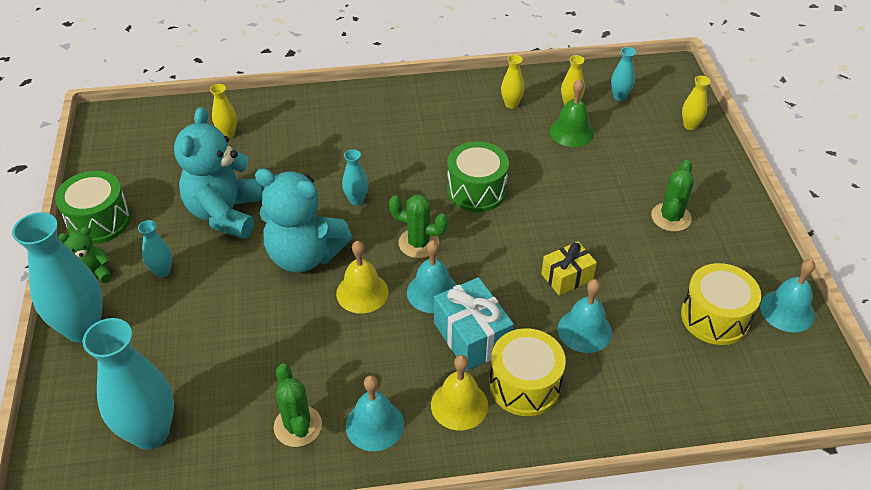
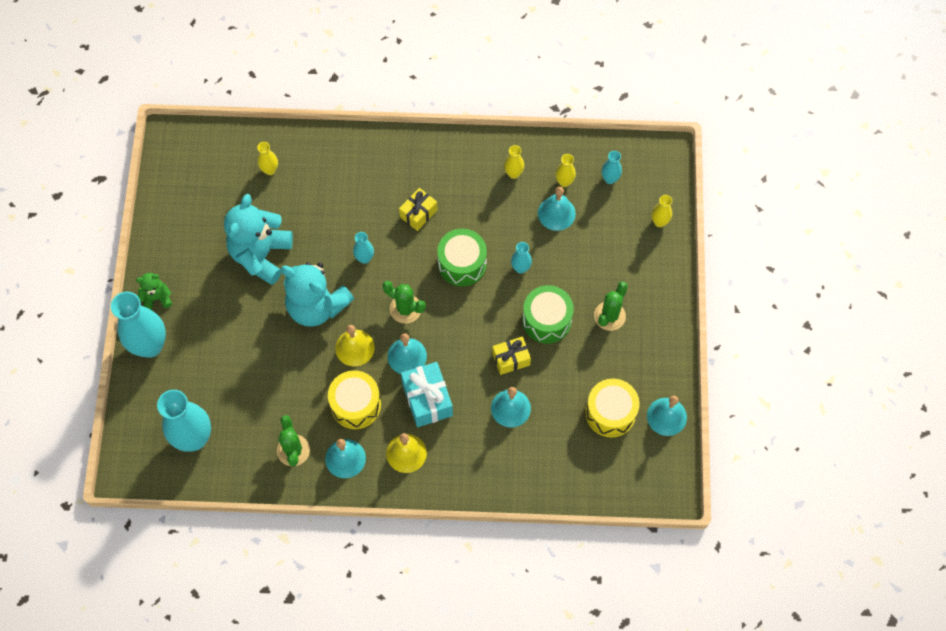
camera: 10 degrees right, 20 degrees up
green drum [55,171,131,244] -> green drum moved to [522,285,574,344]
turquoise vase [138,220,172,277] -> turquoise vase moved to [511,242,532,274]
yellow drum [489,328,566,416] -> yellow drum moved to [328,370,381,429]
green bell [550,79,594,147] -> turquoise bell [538,187,576,231]
none -> yellow gift [399,188,437,231]

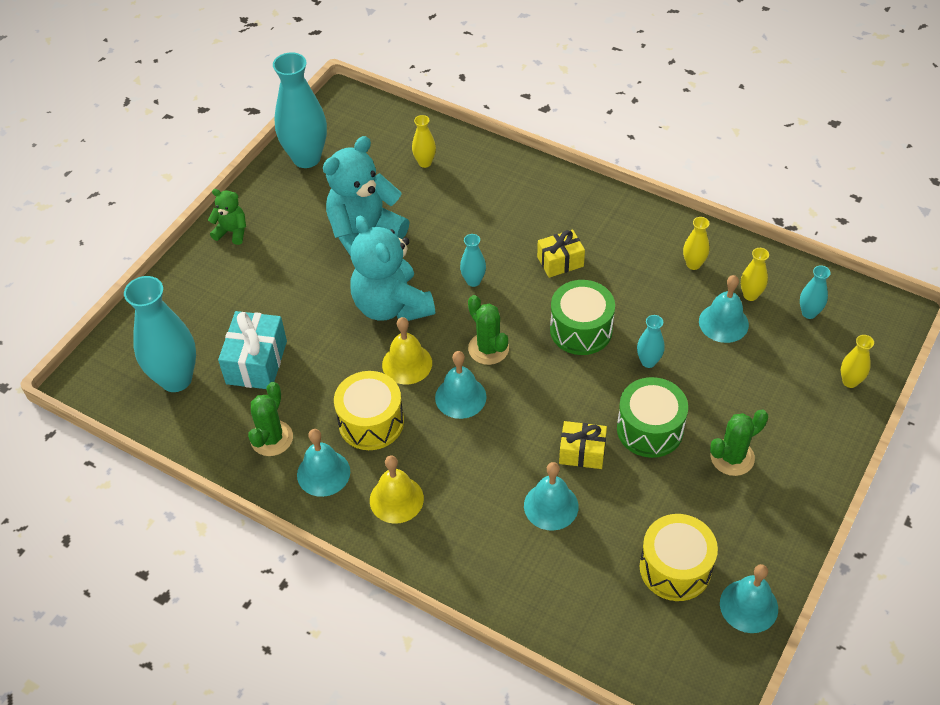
camera: 30 degrees right, 15 degrees down
turquoise vase [111,292,166,358] -> turquoise vase moved to [273,52,327,168]
turquoise gift [401,362,453,427] -> turquoise gift moved to [218,311,287,389]

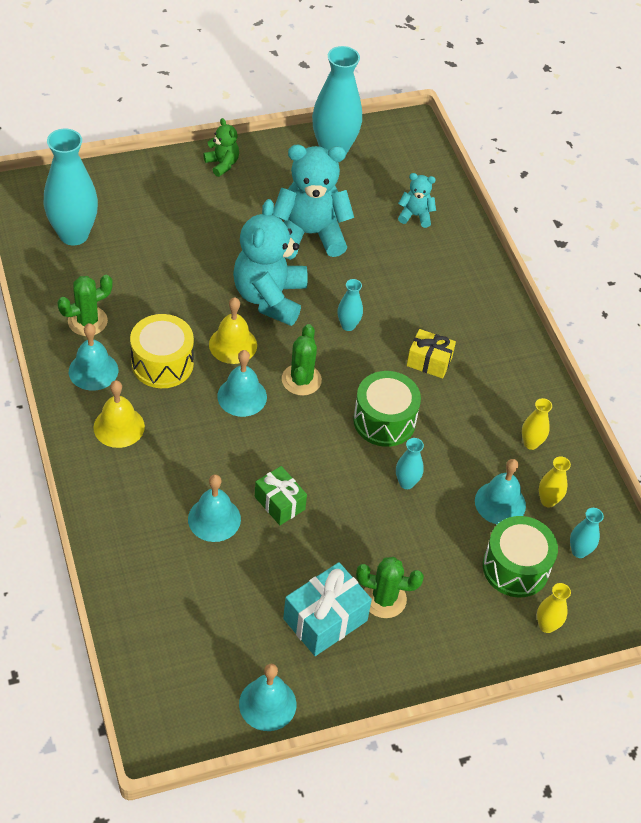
camera: 35 degrees right, 0 degrees up
turquoise gift [218,311,287,389] -> turquoise gift moved to [283,562,372,656]
yellow vase [412,115,436,168] -> turquoise teddy bear [398,173,436,228]
yellow gift [559,421,607,469] -> green gift [255,466,307,525]
green drum [617,377,688,458] -> green drum moved to [483,516,558,597]
yellow drum [640,514,718,601] -> none

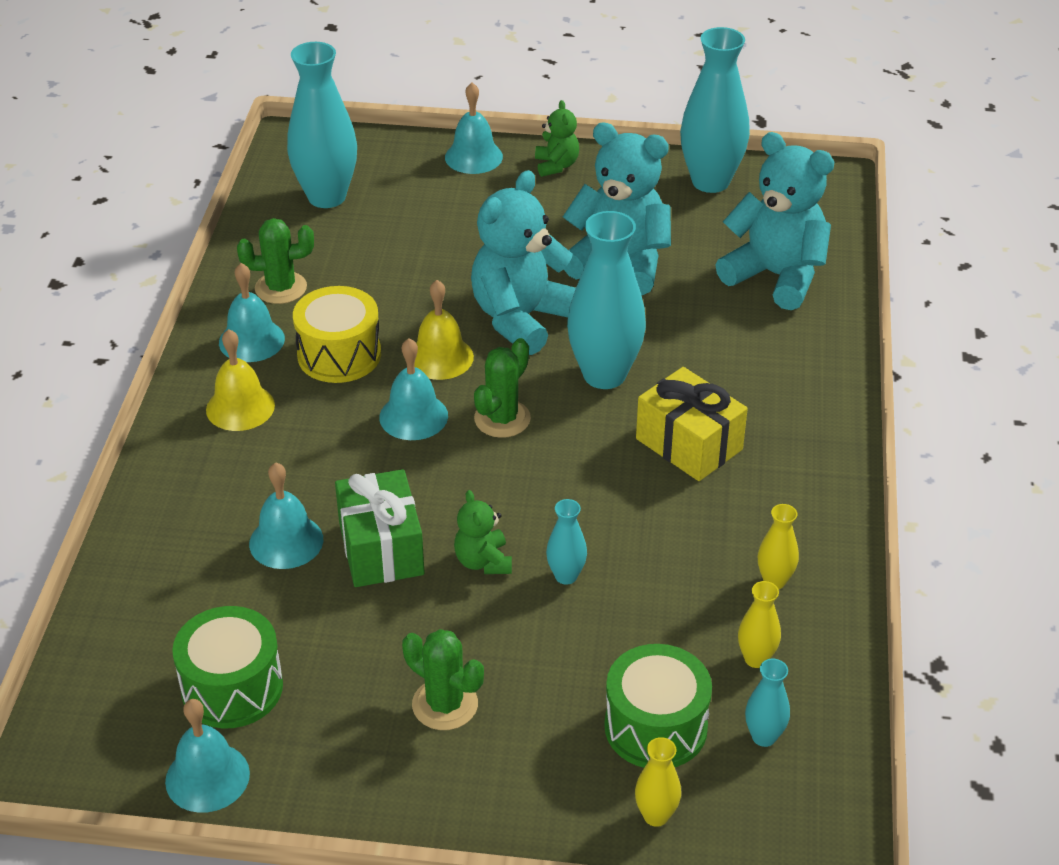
camera: 30 degrees right, 10 degrees down
green gift [255,466,307,525] -> green gift [335,469,425,587], size x1.52
turquoise gift [283,562,372,656] -> none
turquoise vase [337,279,363,331] -> turquoise vase [567,211,646,389], size x2.13
green drum [353,371,421,447] -> green drum moved to [172,606,283,728]
turquoise teddy bear [398,173,436,228] -> turquoise teddy bear [716,132,834,310], size x2.08
yellow gift [407,329,456,379] -> yellow gift [636,367,748,481], size x1.52
turquoise bell [475,459,526,524] -> turquoise bell moved to [445,83,503,174]
none -> green teddy bear [454,490,512,574]

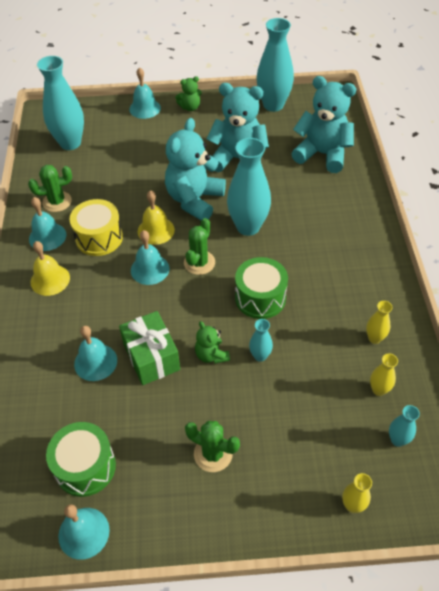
camera: 10 degrees left, 10 degrees up
green teddy bear [535,100,579,177] -> green teddy bear turned 90 degrees clockwise [175,76,202,111]
green drum [604,644,712,768] -> green drum moved to [235,257,288,319]
yellow gift [636,367,748,481] -> none

